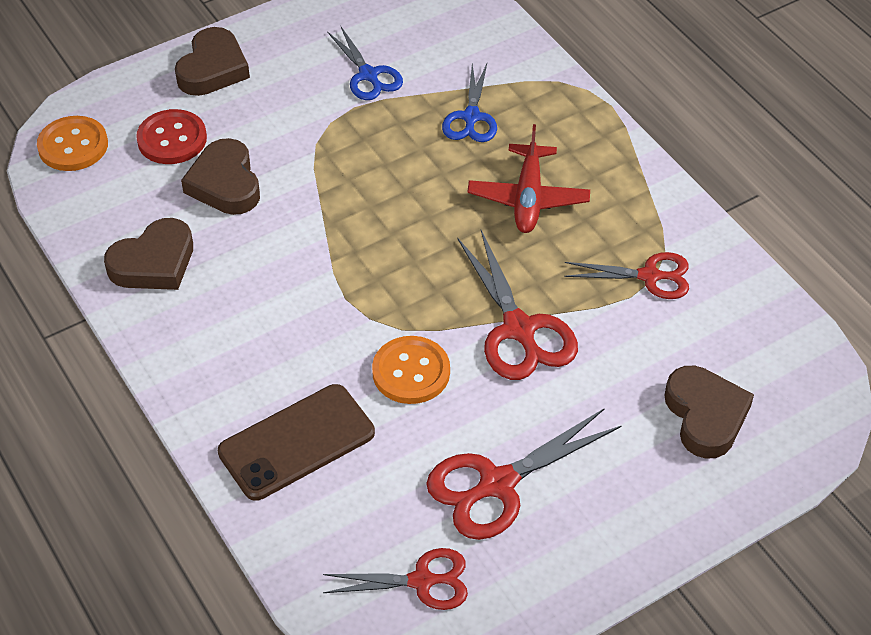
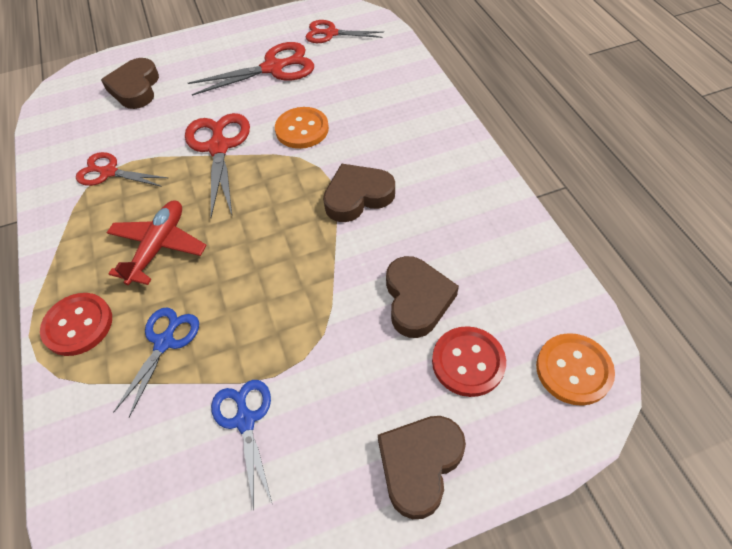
camera: 165 degrees left, 5 degrees up
brown heart [104,218,193,290] -> brown heart moved to [323,163,395,222]
brown phone [218,384,375,501] -> none
none -> red button [40,293,112,356]

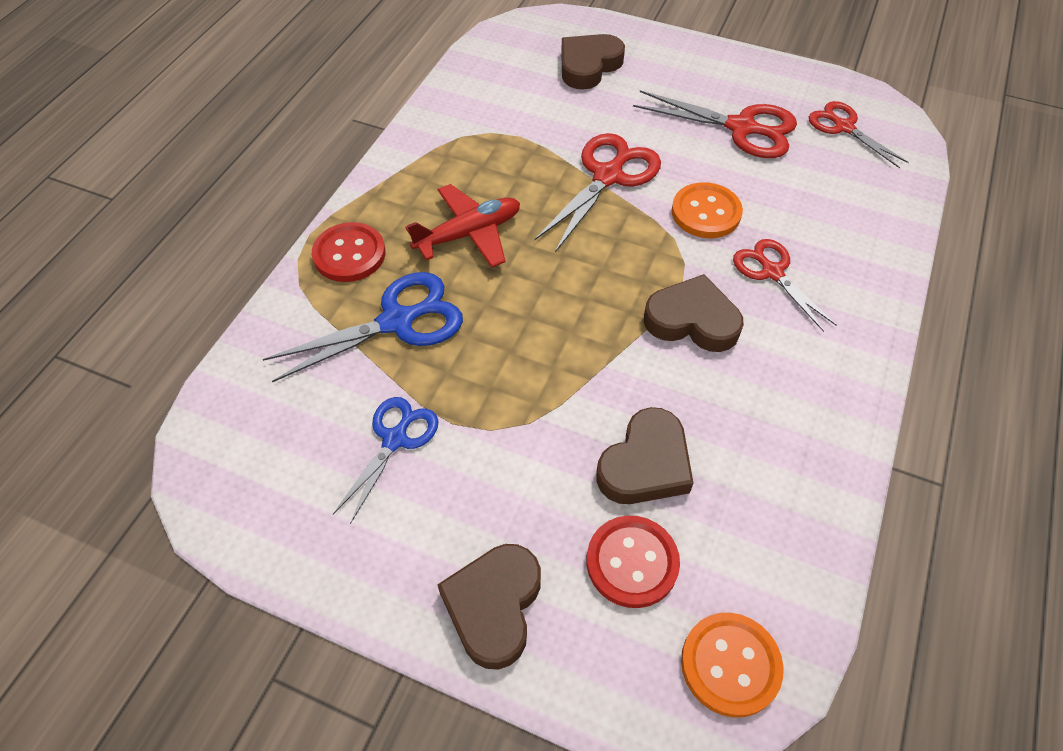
camera: 40 degrees right, 0 degrees up
red scissors [76,152,168,187] -> red scissors moved to [733,239,837,332]
blue scissors [114,308,199,418] -> blue scissors [263,272,463,382], size x1.52
brown heart [378,416,466,519] -> brown heart turned 60 degrees counterclockwise [437,544,541,670]

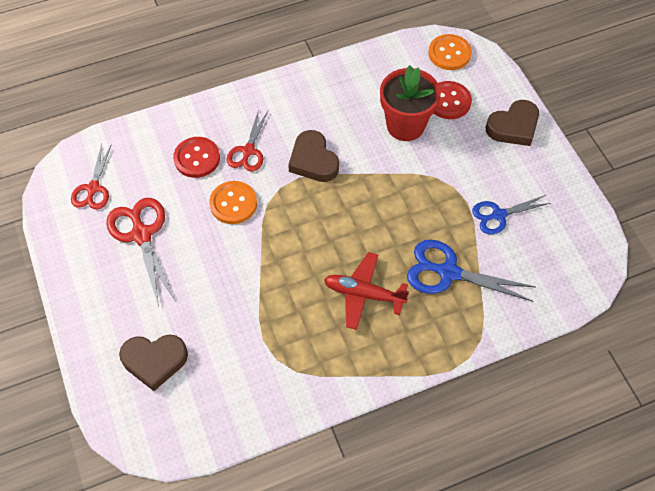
camera: 135 degrees left, 5 degrees up
red button [312,222,386,282] -> red button moved to [173,137,220,178]
red scissors [535,133,661,252] -> none
brown heart [596,407,693,504] -> red flower pot [380,65,441,141]

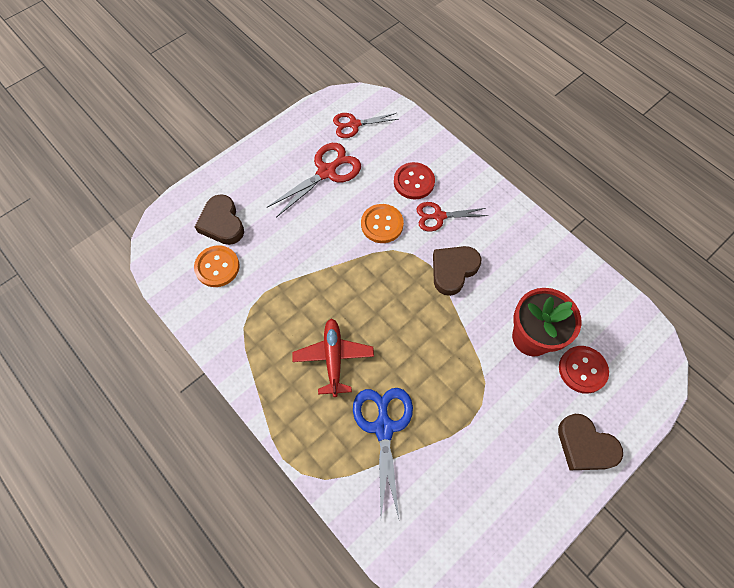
camera: 70 degrees right, 5 degrees up
orange button [428,34,472,70] -> orange button moved to [194,245,240,287]
blue scissors [472,195,551,235] -> none

